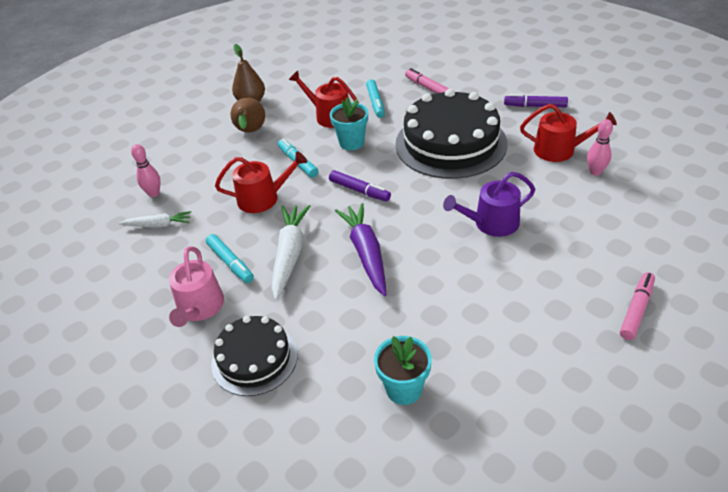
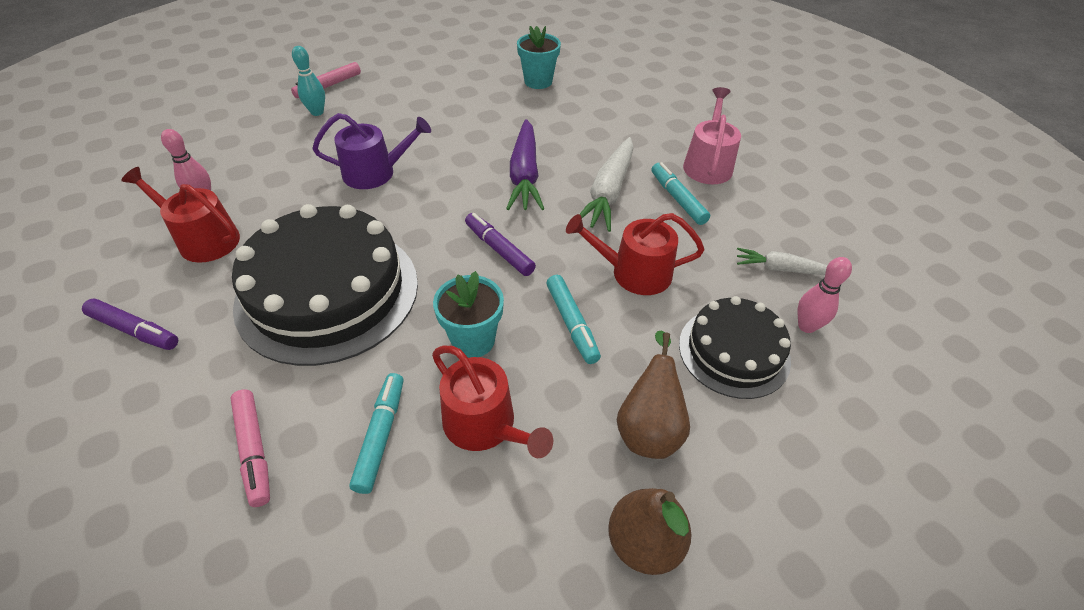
camera: 170 degrees left, 5 degrees up
black cake [211,316,298,396] -> black cake moved to [679,296,791,399]
none -> turquoise bowling pin [292,46,325,116]

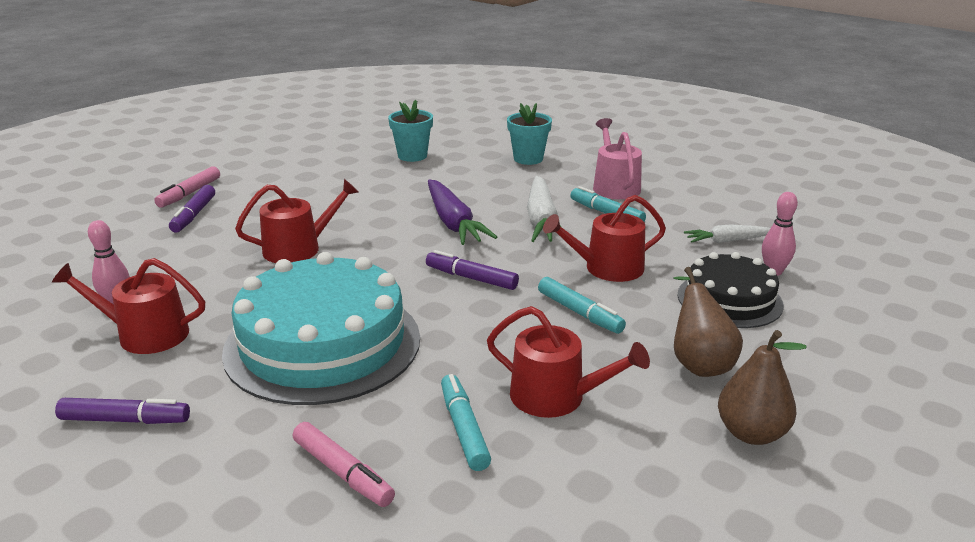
camera: 20 degrees left, 20 degrees down
black cake [232,204,418,366] -> turquoise cake [222,252,420,405]
turquoise bowling pin [292,46,325,116] -> purple marker [169,185,215,233]
purple watering can [312,113,431,189] -> red watering can [235,179,359,263]
turquoise flower pot [433,271,504,358] -> turquoise flower pot moved to [507,103,552,165]

